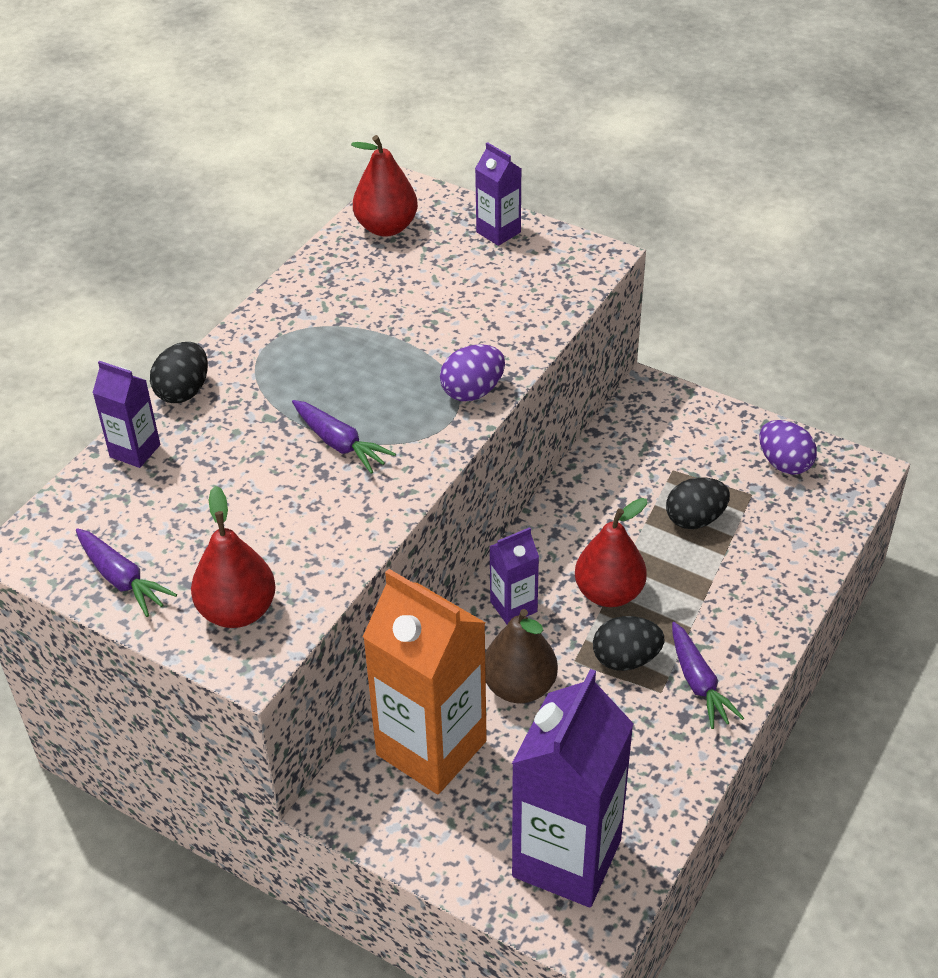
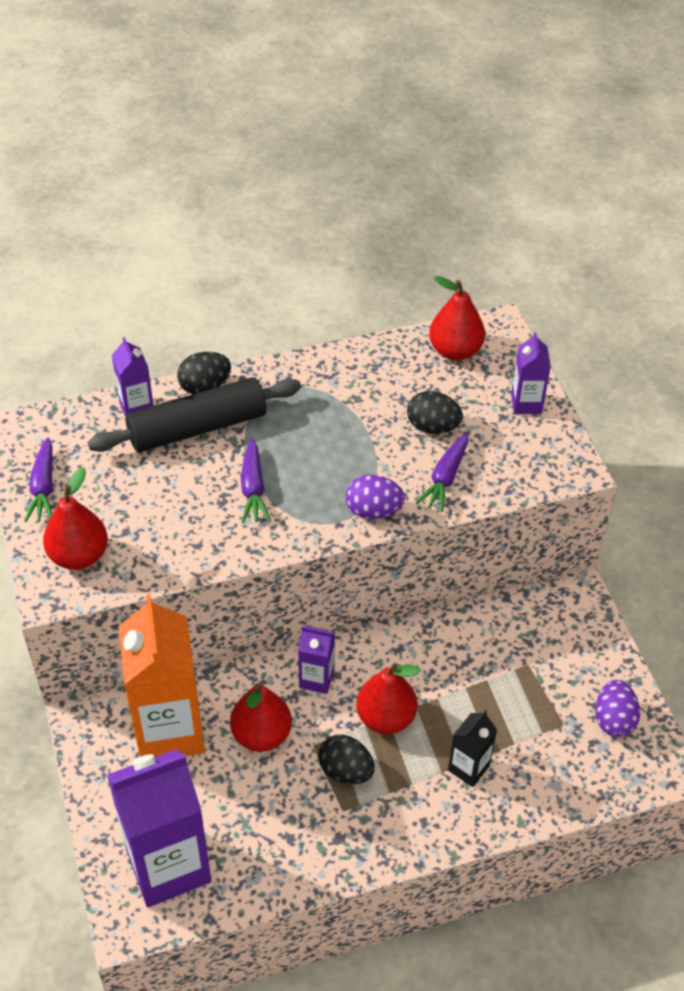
camera: 40 degrees right, 5 degrees up
brown pear [485,609,558,703] -> red pear [230,683,292,752]
black egg [666,478,730,529] -> black egg moved to [407,391,463,434]
purple carrot [672,622,744,729] -> purple carrot moved to [416,433,468,513]
none -> black rolling pin [88,377,301,453]
none -> black carton [448,710,497,787]

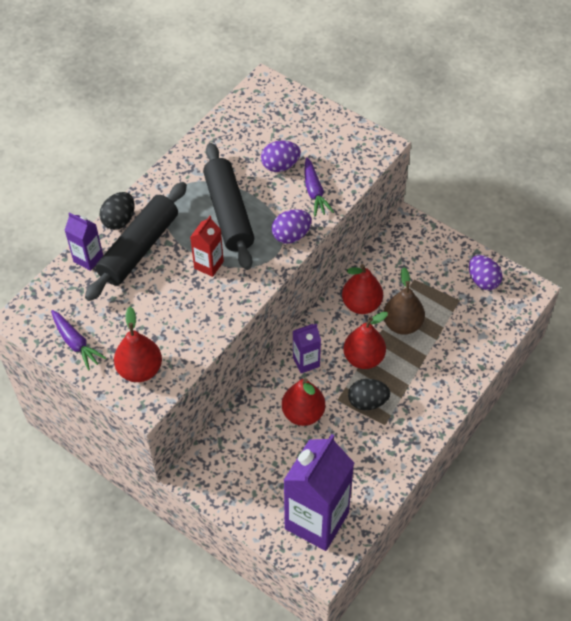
camera: 35 degrees left, 5 degrees up
orange carton [118,595,205,757] -> none
purple carrot [241,438,271,523] -> red carton [190,216,224,277]
black egg [407,391,463,434] -> purple egg [261,140,301,172]
red pear [429,276,485,361] -> red pear moved to [342,264,383,314]
black carton [448,710,497,787] -> none
purple carton [511,332,551,414] -> none
none -> black rolling pin [203,143,254,270]
none -> brown pear [383,267,425,335]

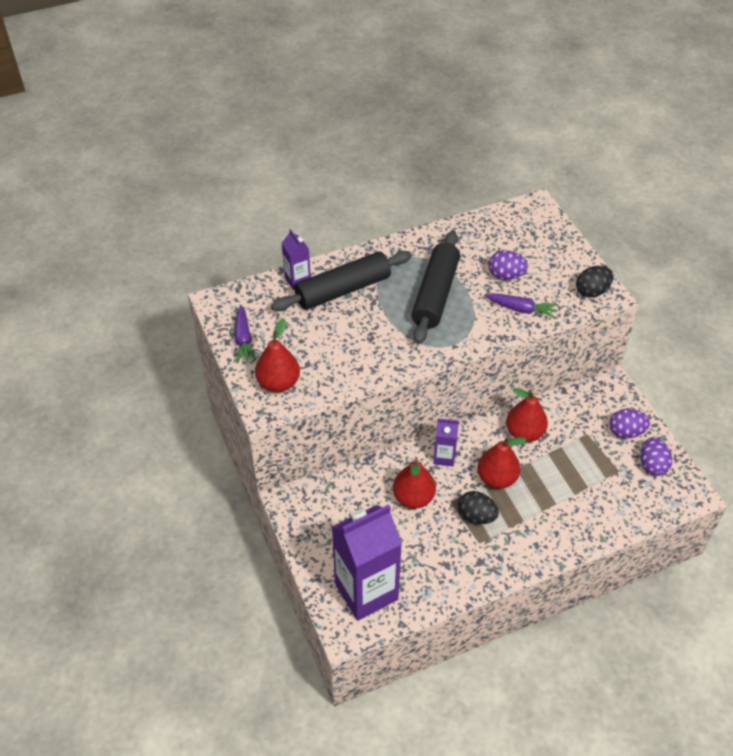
camera: 30 degrees right, 5 degrees down
black egg [99,192,135,230] -> black egg moved to [576,266,614,298]
red carton [190,216,224,277] -> none
purple egg [272,209,312,244] -> purple egg moved to [609,409,650,438]
purple carrot [305,157,334,217] -> purple carrot turned 90 degrees counterclockwise [484,293,559,319]
brown pear [383,267,425,335] -> none

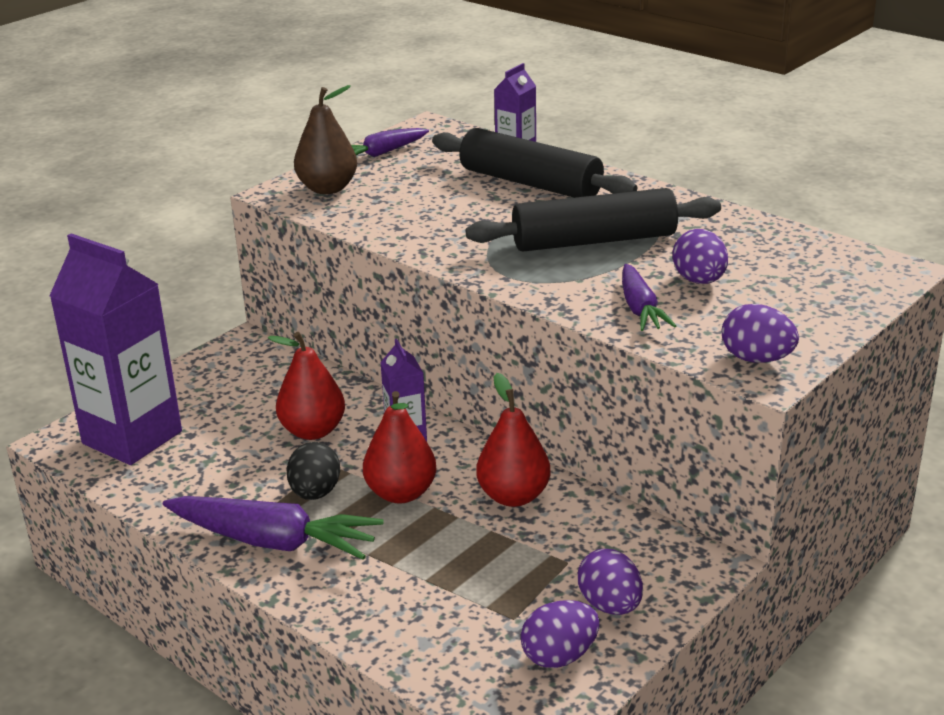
camera: 65 degrees right, 20 degrees down
red pear [255,318,300,392] -> brown pear [294,85,357,194]
black egg [576,266,614,298] -> purple egg [722,304,799,363]
none -> purple carrot [163,496,384,560]

